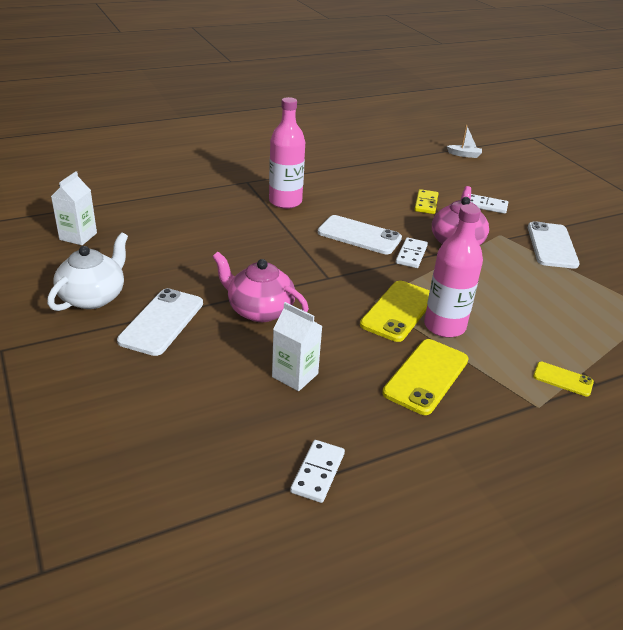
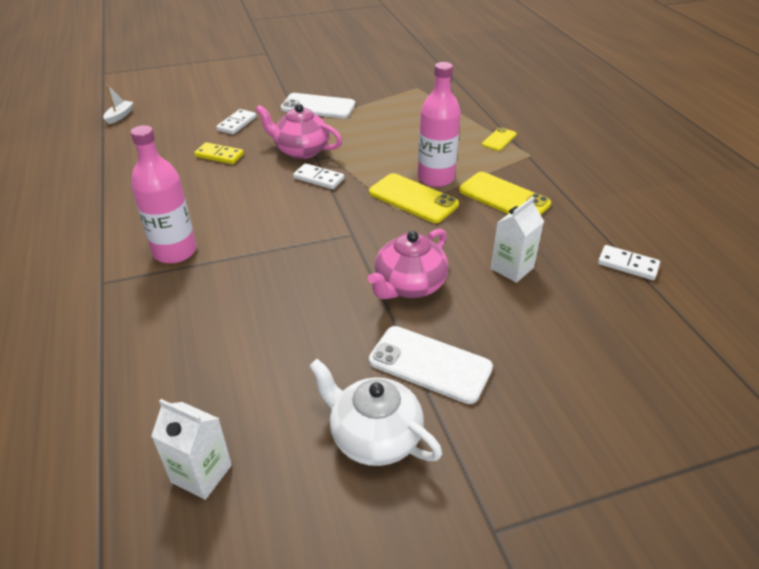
camera: 80 degrees left, 5 degrees up
white phone [318,215,402,254] -> none

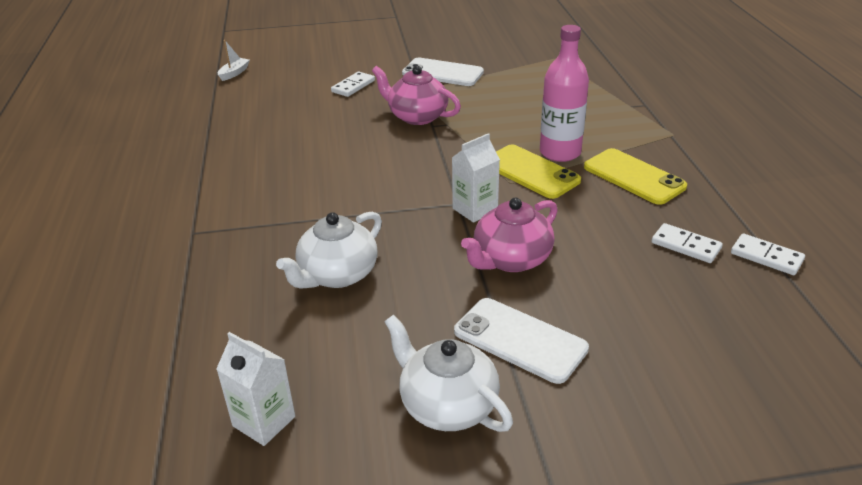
camera: 10 degrees right, 5 degrees down
pink bottle [130,125,196,264] -> none
yellow domino [194,142,244,164] -> none
white domino [293,163,344,189] -> white domino moved to [652,223,723,263]
yellow phone [482,127,517,151] -> none
white carton [490,197,544,283] -> white carton moved to [452,133,500,223]
none -> white teapot [276,211,382,288]

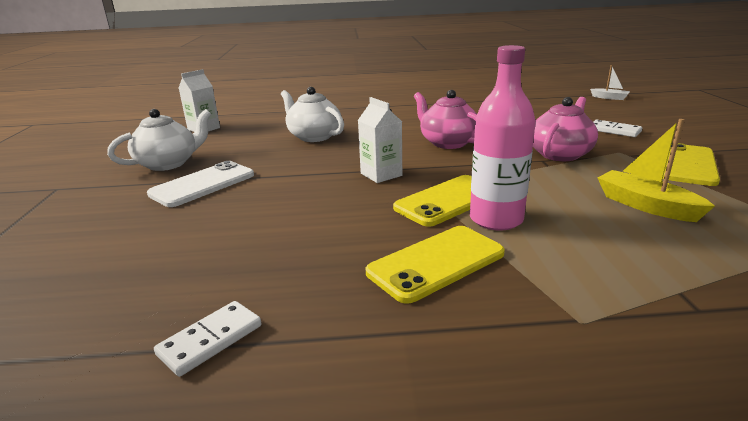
camera: 95 degrees right, 10 degrees down
white phone [402,58,484,86] -> yellow phone [663,142,720,186]
pink teapot [461,197,558,272] -> pink teapot moved to [414,90,477,149]
white domino [652,223,723,263] -> none
none -> yellow boat [598,119,715,222]

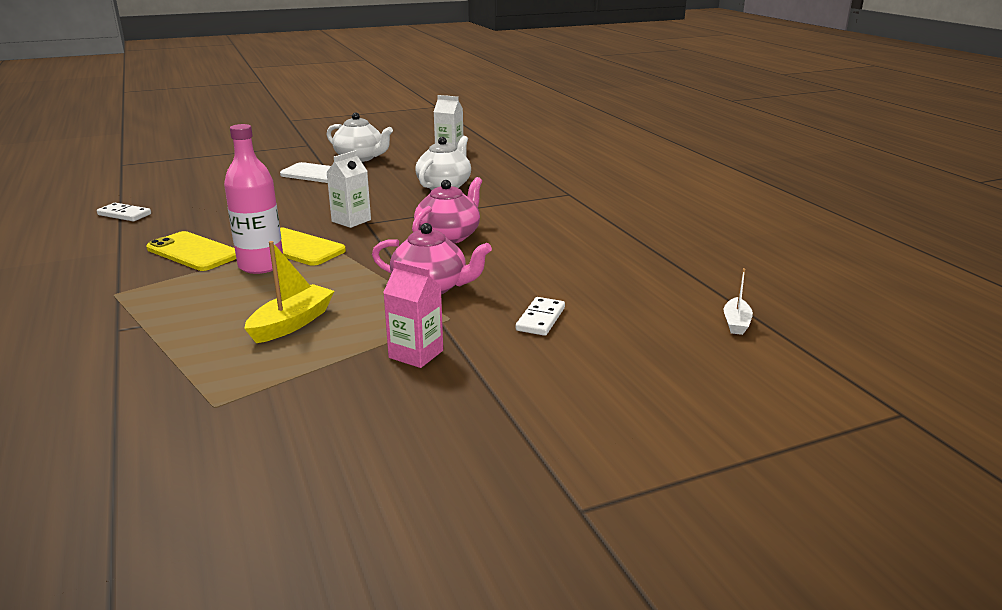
camera: 70 degrees right, 0 degrees up
yellow phone [663,142,720,186] -> pink carton [383,260,443,368]

